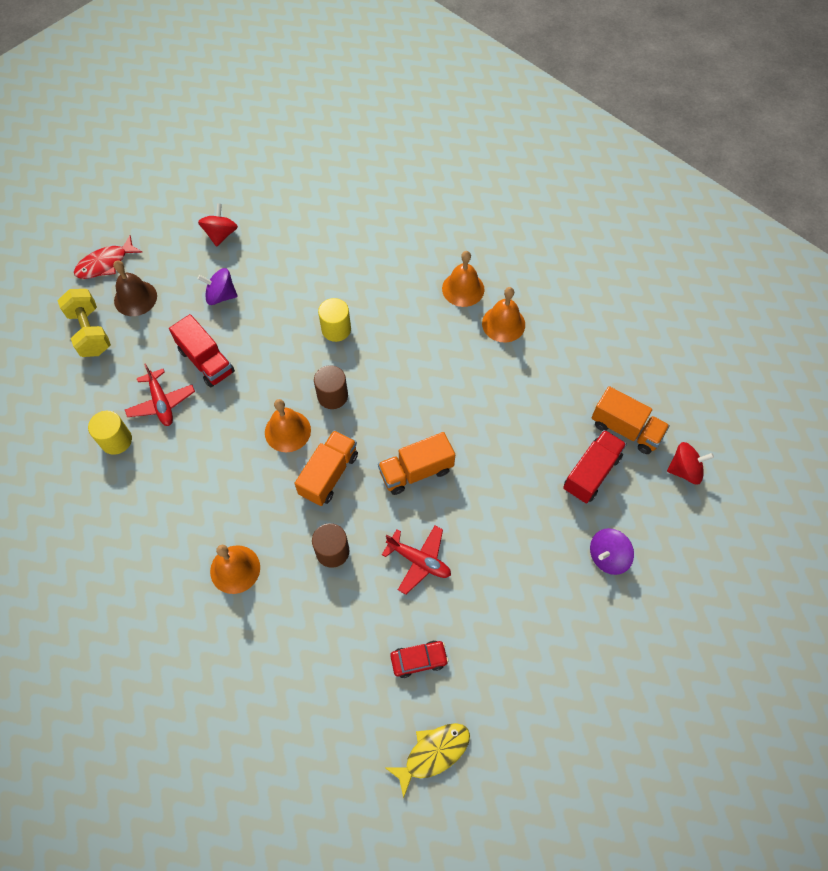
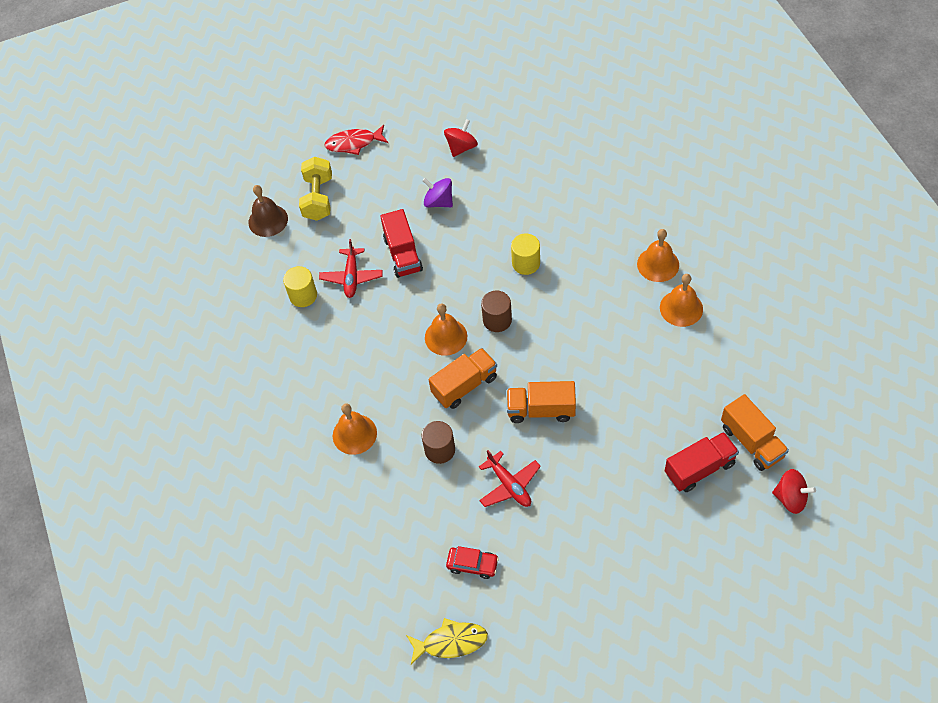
camera: 30 degrees right, 5 degrees down
brown bell [113,260,157,316] -> brown bell moved to [248,185,288,237]
purple spinning top [590,528,634,575] -> none

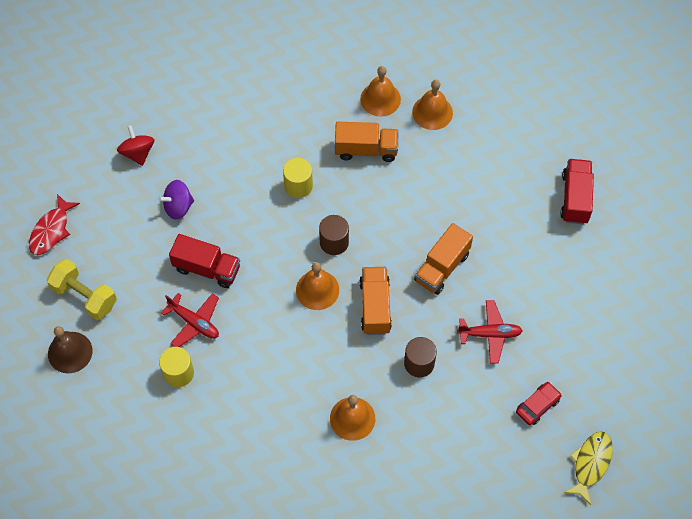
camera: 60 degrees left, 5 degrees up
orange truck [721,394,789,471] -> orange truck moved to [335,121,399,162]
red spinning top [772,469,816,514] -> none

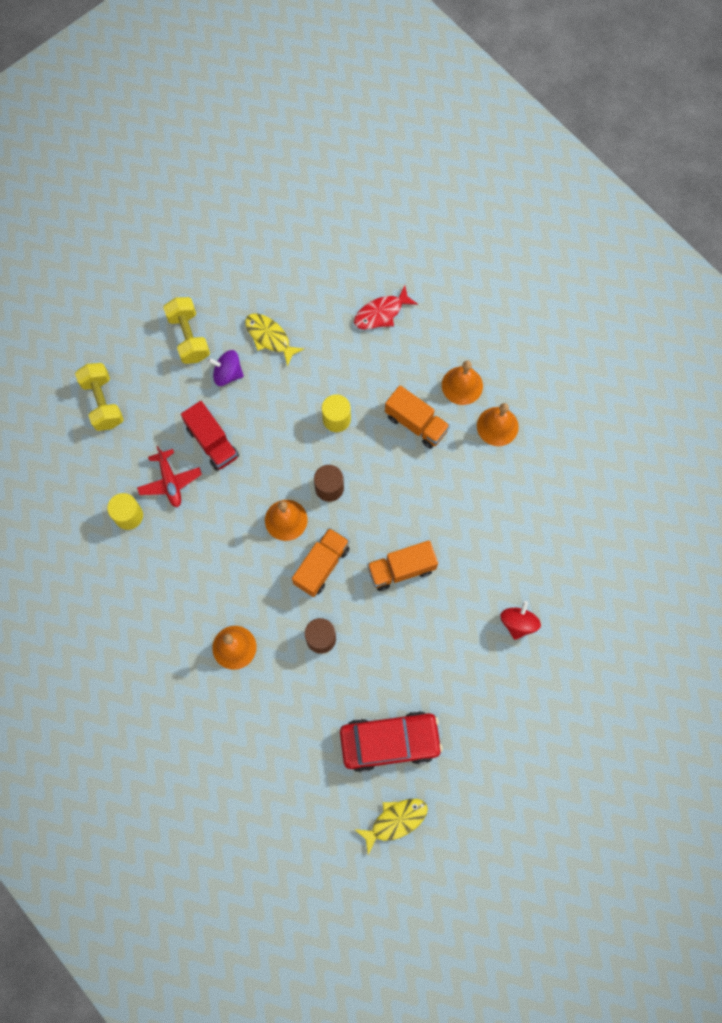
camera: 35 degrees right, 10 degrees up
red fish [29,194,80,255] -> red fish moved to [354,285,418,329]
brown bell [48,326,93,373] -> none
red spinning top [117,125,154,166] -> red spinning top moved to [500,601,541,640]
red plane [457,300,523,364] -> none
red car [516,382,562,426] -> red car [340,711,443,772], size x2.06
red truck [560,159,594,224] -> none
none -> yellow dumbbell [163,297,210,364]
none -> yellow fish [245,313,304,367]

